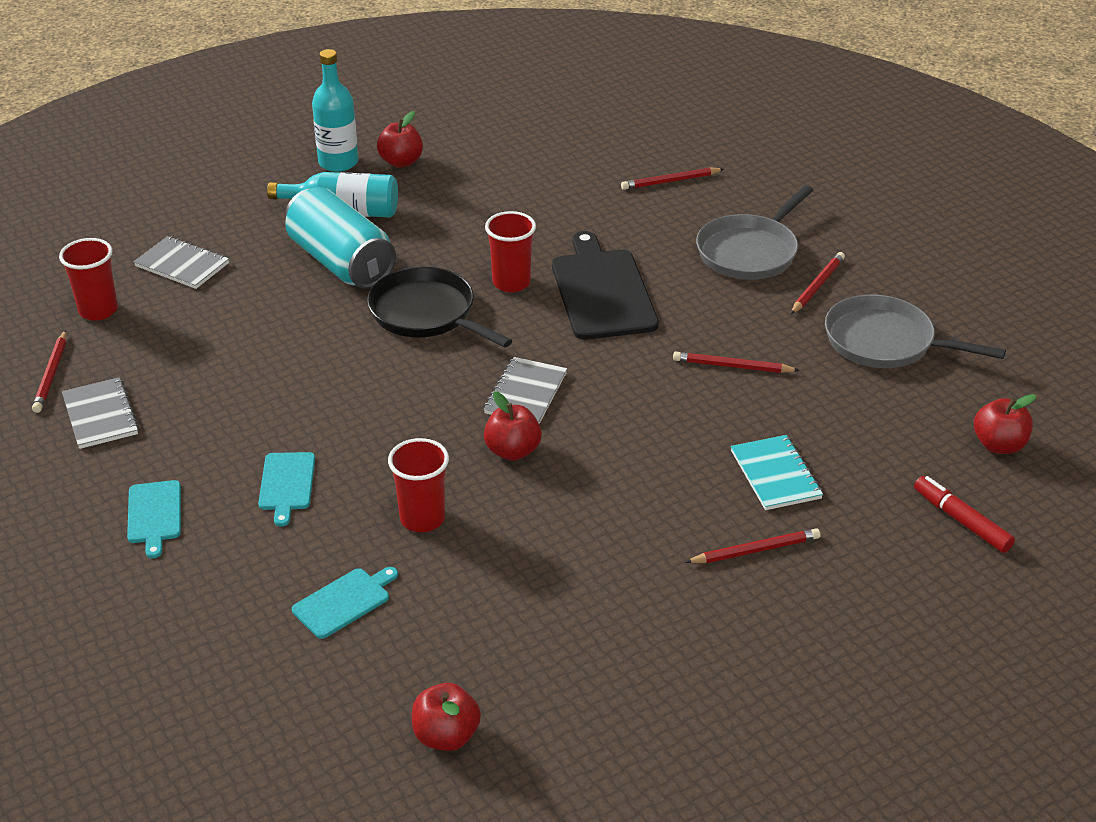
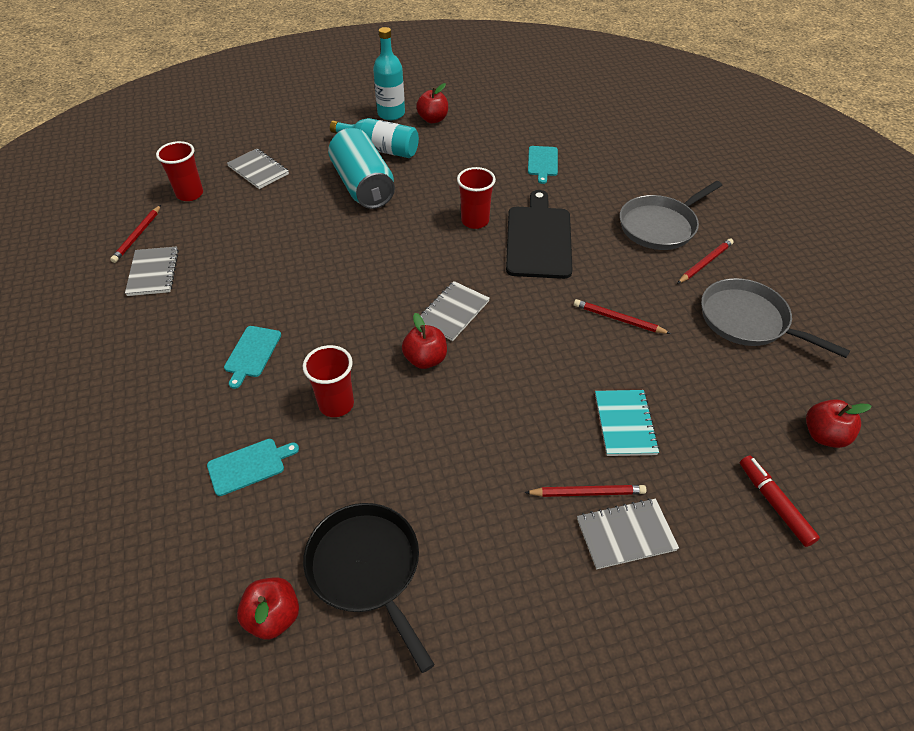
camera: 15 degrees right, 10 degrees up
turquoise cutting board [127,480,181,558] -> turquoise cutting board moved to [528,146,558,184]
black pan [367,267,512,348] -> black pan moved to [303,503,435,673]
red pencil [621,167,724,190] -> none
none -> grey notebook [577,498,679,569]

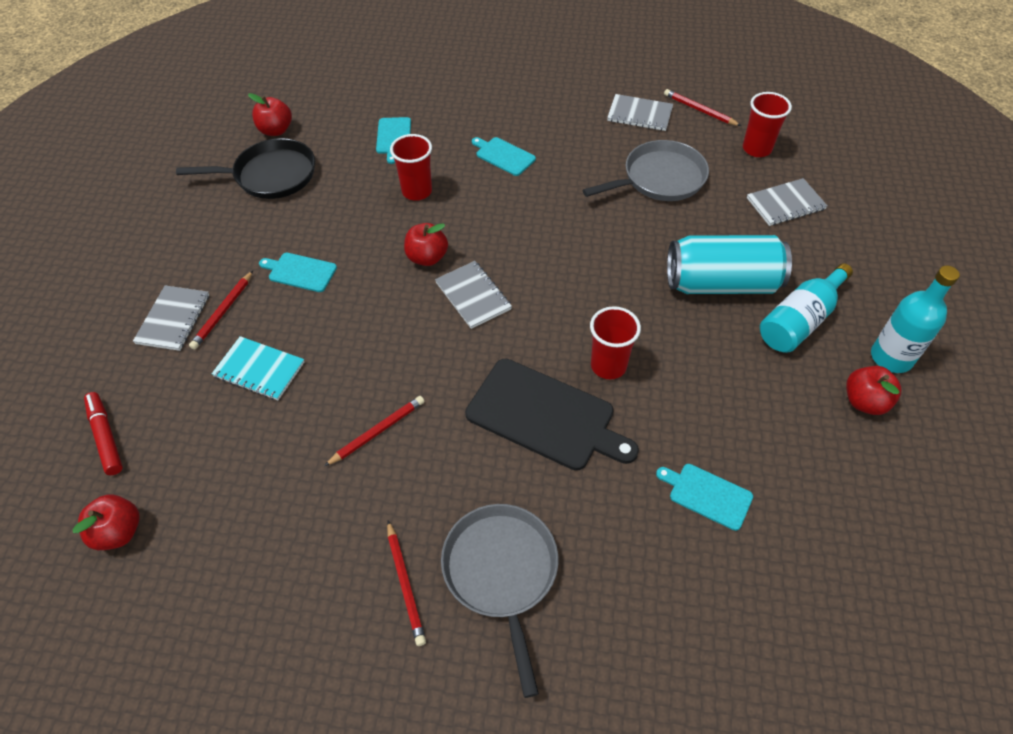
camera: 115 degrees right, 5 degrees up
grey pan [701,278,850,358] -> grey pan moved to [583,140,709,201]
red marker [740,455,820,547] -> red marker turned 120 degrees counterclockwise [84,392,123,475]
none -> turquoise cutting board [259,253,337,292]

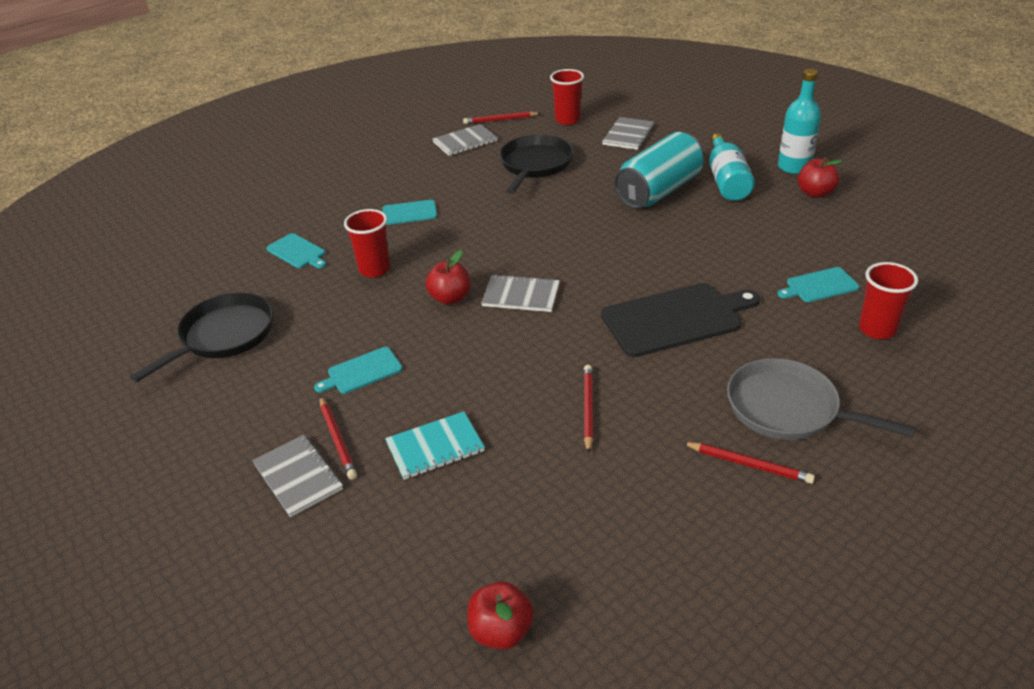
camera: 45 degrees left, 15 degrees down
red marker [84,392,123,475] -> none
red apple [248,93,292,136] -> none
grey pan [583,140,709,201] -> black pan [499,135,574,194]
red cup [590,306,641,379] -> red cup moved to [859,262,918,339]

